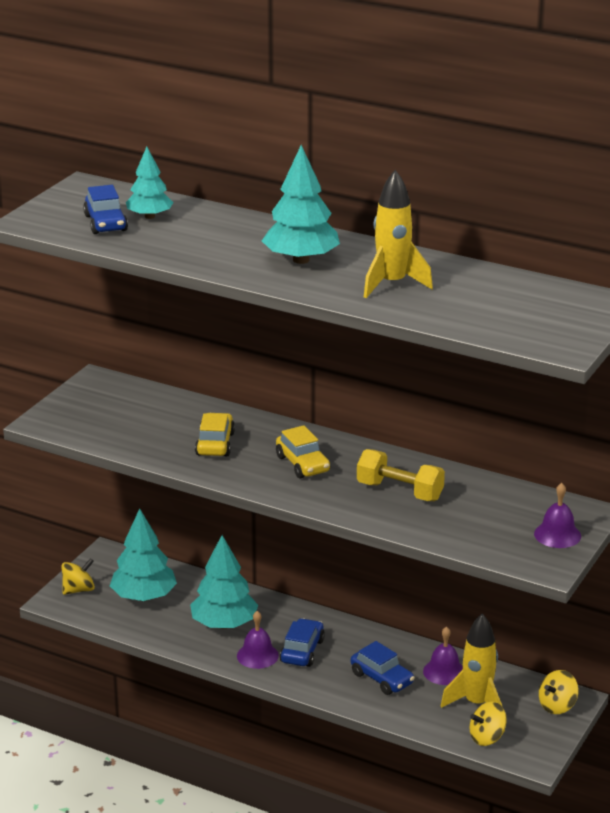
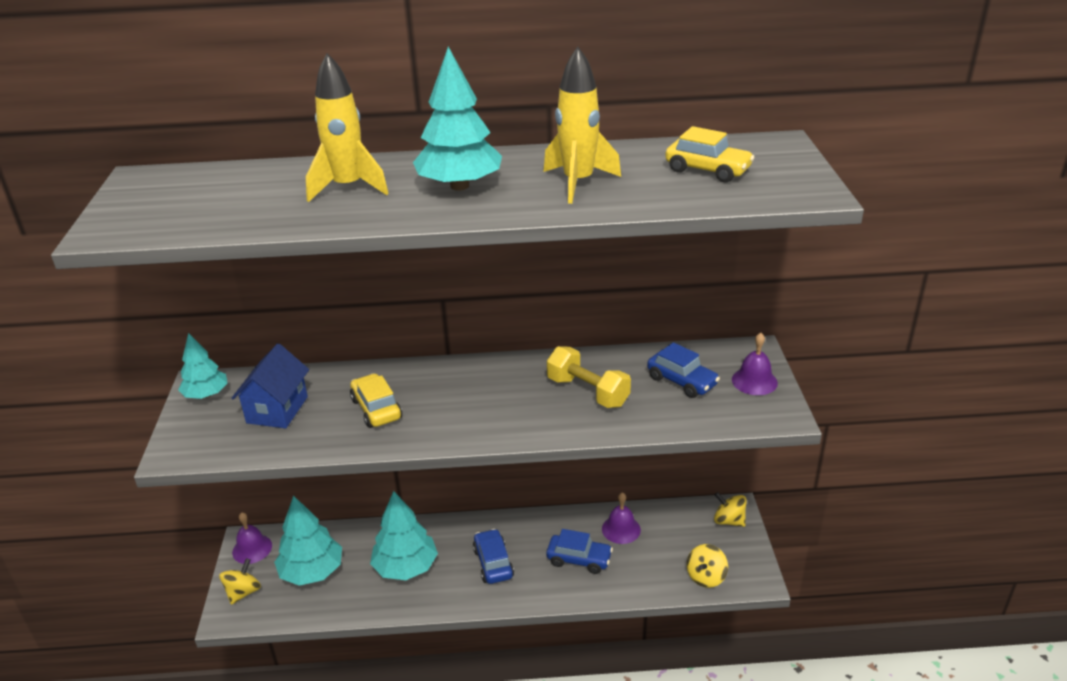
camera: 30 degrees left, 5 degrees up
blue car [83,185,128,234] -> blue car moved to [647,342,720,398]
turquoise tree [126,147,174,219] -> turquoise tree moved to [178,333,228,399]
purple bell [237,611,279,669] -> purple bell moved to [232,512,272,564]
yellow car [276,425,330,478] -> yellow car moved to [665,126,755,182]
yellow dumbbell [357,449,445,501] -> yellow dumbbell turned 45 degrees clockwise [547,346,631,408]
yellow rocket [441,614,502,708] -> yellow rocket moved to [306,53,389,202]
yellow spinning top [539,670,579,714] -> yellow spinning top turned 105 degrees clockwise [714,492,747,527]
none -> blue house [232,343,309,428]

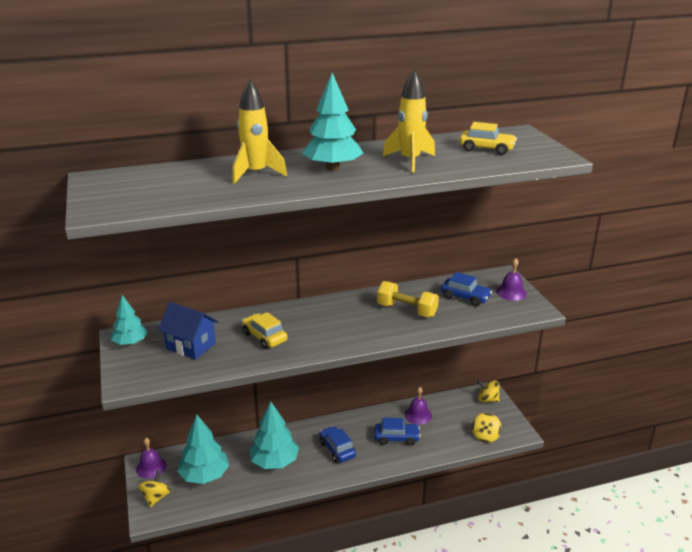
camera: 15 degrees left, 5 degrees down
blue house [232,343,309,428] -> blue house turned 60 degrees counterclockwise [158,302,219,360]

